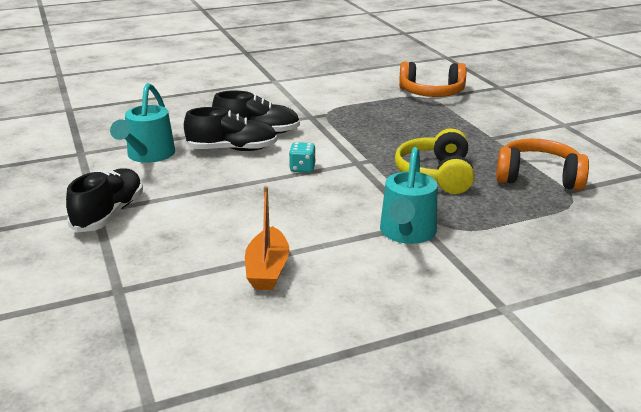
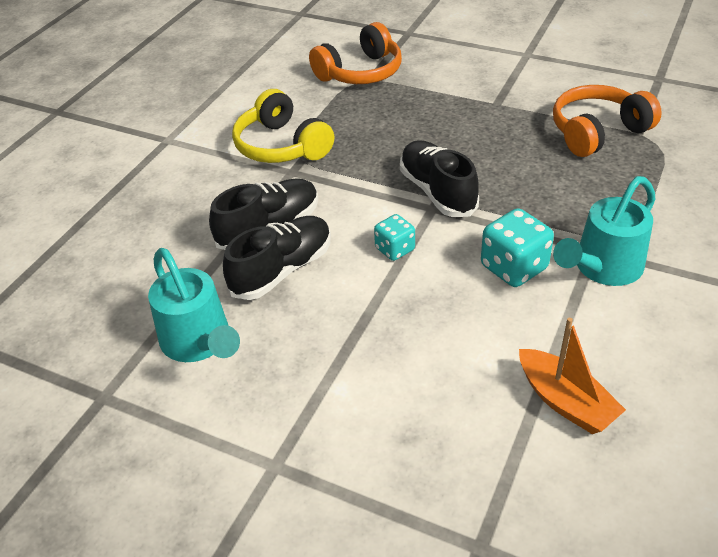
camera: 40 degrees left, 15 degrees up
black shoe [66,168,143,232] -> black shoe moved to [400,140,479,217]
turquoise watering can [380,147,438,244] -> turquoise watering can turned 75 degrees clockwise [553,176,655,286]
yellow headphones [395,128,475,194] -> yellow headphones moved to [232,89,334,163]
none -> turquoise dice [481,208,554,287]

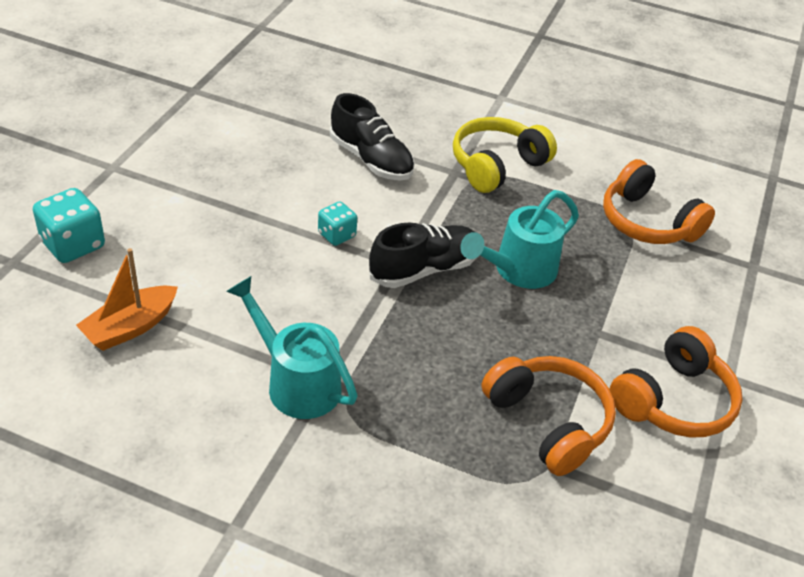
camera: 80 degrees right, 0 degrees up
turquoise watering can [148,248,240,362] -> turquoise watering can moved to [460,190,579,289]
black shoe [223,216,331,300] -> none
turquoise dice [481,208,554,287] -> turquoise dice moved to [33,188,105,263]
none -> orange headphones [610,326,743,438]

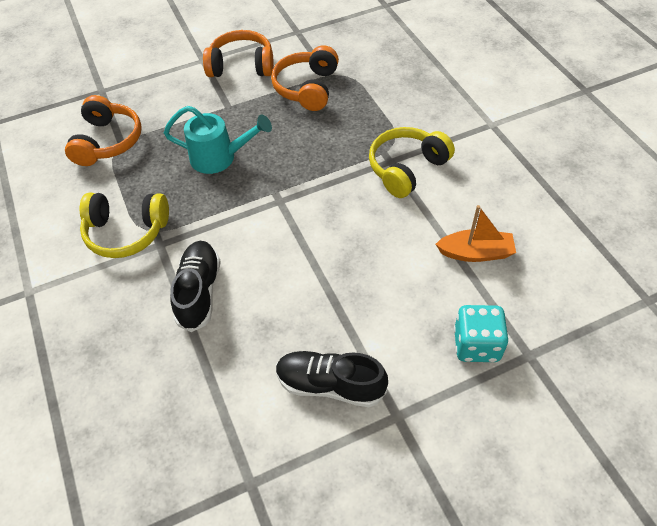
camera: 130 degrees left, 10 degrees up
turquoise watering can [226,276,358,419] -> yellow headphones [369,127,455,198]
turquoise dice [318,201,357,246] -> none
black shoe [369,223,476,288] -> black shoe moved to [276,351,388,407]

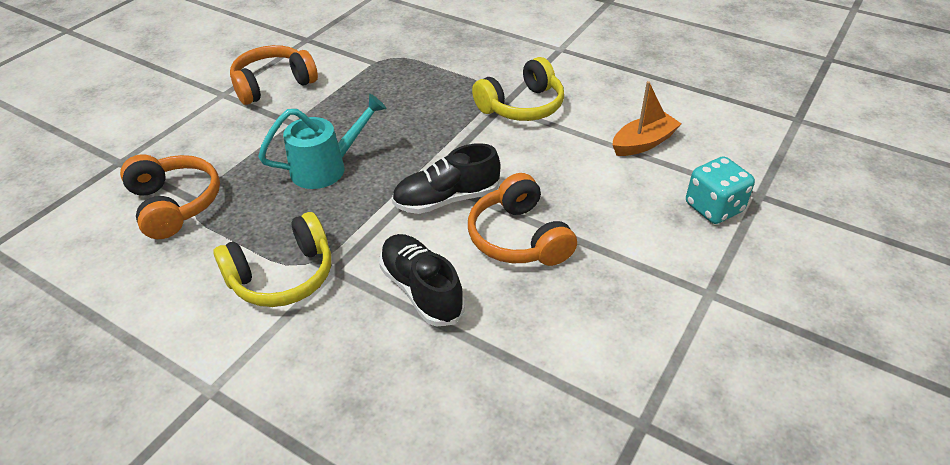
camera: 35 degrees left, 10 degrees down
orange headphones [271,45,339,111] -> orange headphones moved to [468,173,577,266]
black shoe [276,351,388,407] -> black shoe moved to [392,143,501,214]
yellow headphones [369,127,455,198] -> yellow headphones turned 135 degrees counterclockwise [472,57,564,121]

